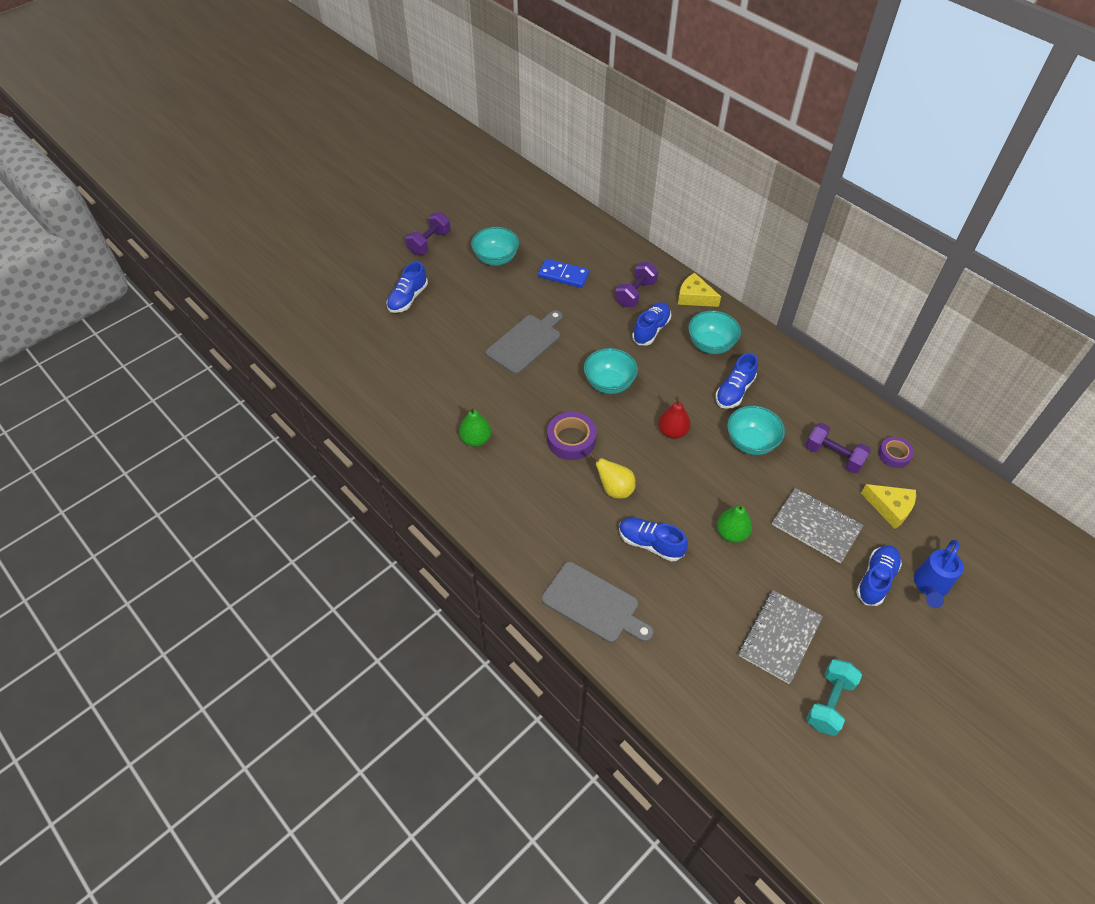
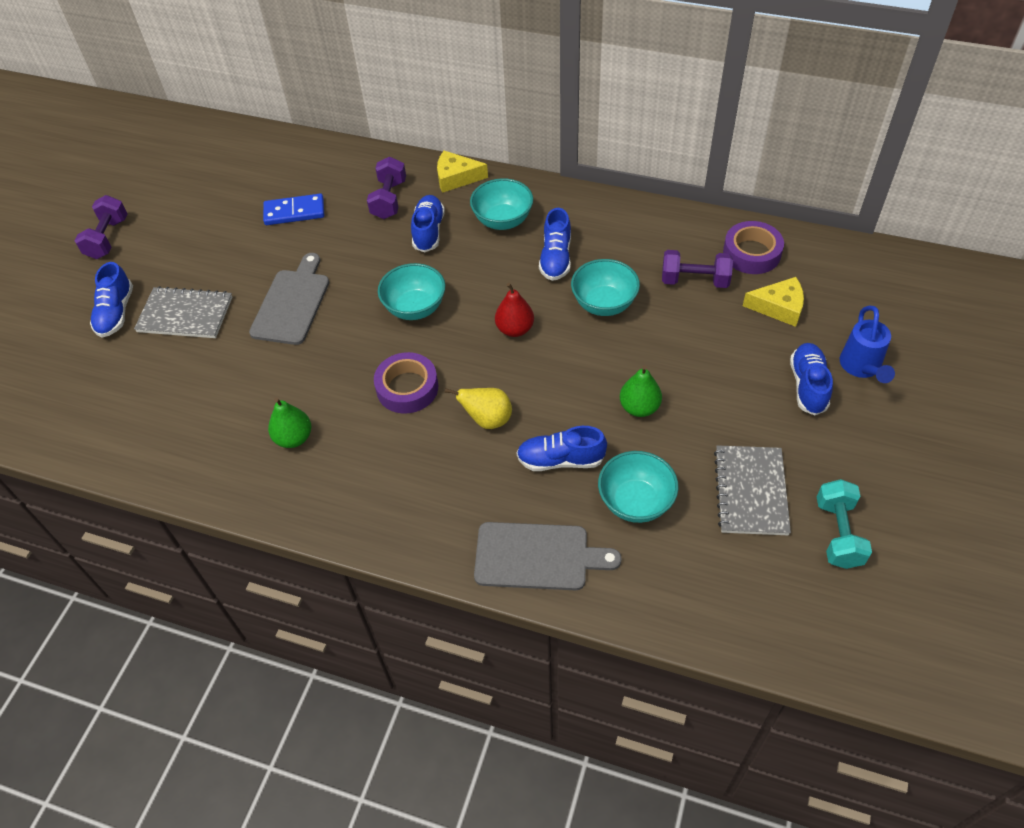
camera: 25 degrees left, 0 degrees up
turquoise bowl [471,227,519,266] -> turquoise bowl moved to [598,451,679,523]
grey notebook [772,488,864,563] -> grey notebook moved to [134,286,232,338]
purple tape [878,437,914,468] -> purple tape [723,221,784,274], size x1.57

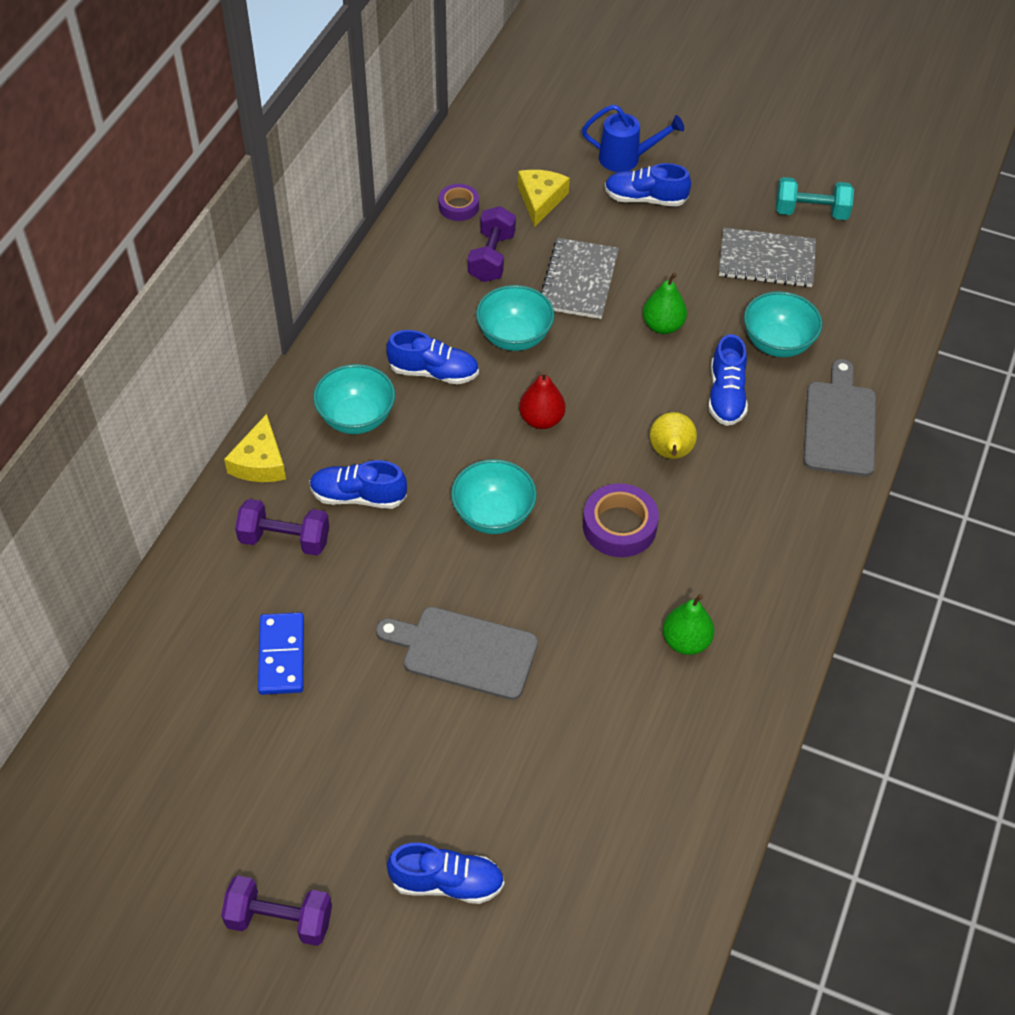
camera: 90 degrees left, 0 degrees up
grey notebook [134,286,232,338] -> grey notebook moved to [541,238,619,319]
purple tape [723,221,784,274] -> purple tape [439,184,479,221], size x0.64

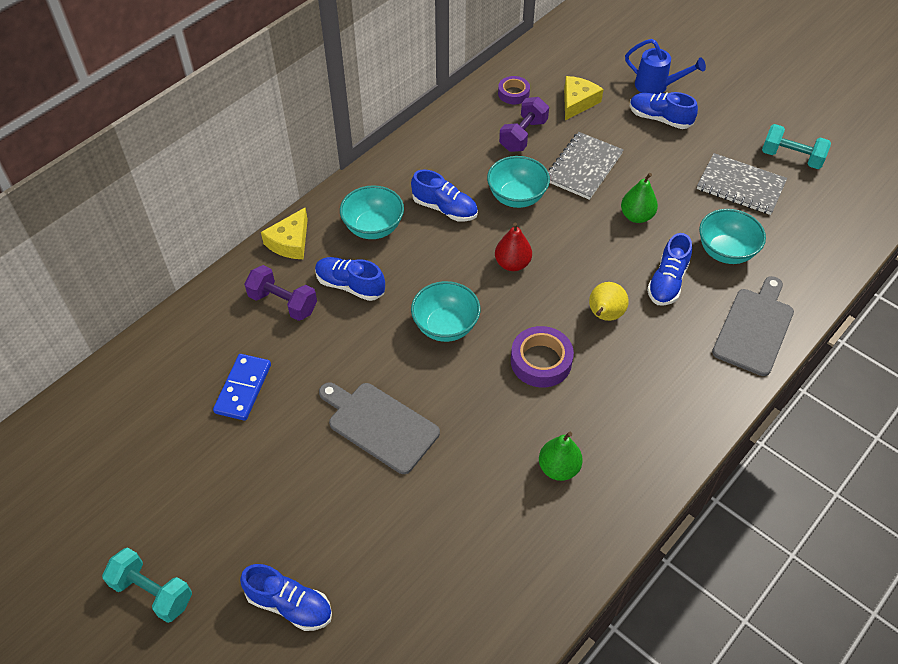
camera: 20 degrees right, 0 degrees up
purple dumbbell [221,875,332,946] -> turquoise dumbbell [102,547,192,623]

